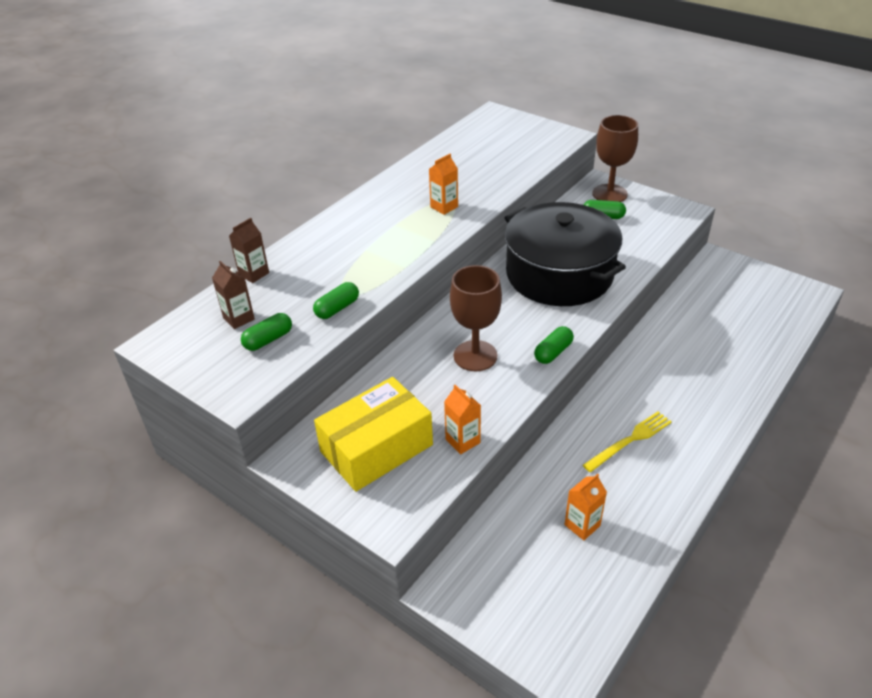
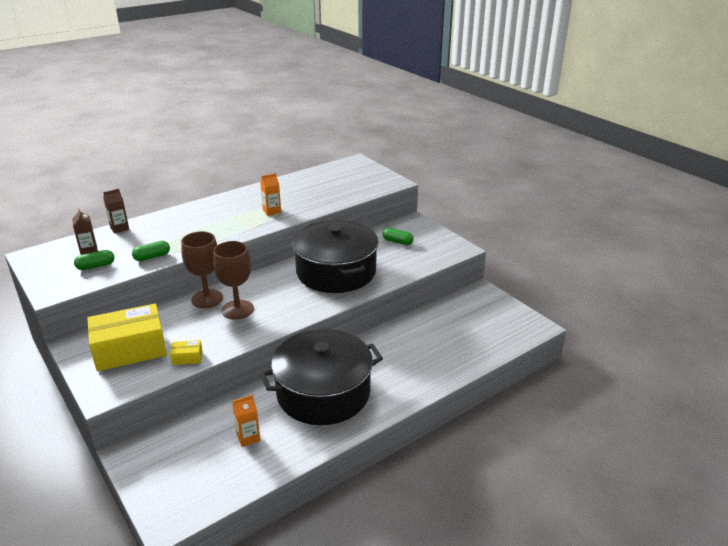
camera: 15 degrees right, 10 degrees down
orange carton [444,385,481,454] -> yellow box [170,340,203,365]
green capsule [534,326,574,364] -> none
yellow fork [583,411,672,472] -> black pot [260,329,383,425]
brown goblet [592,115,638,202] -> brown goblet moved to [181,231,223,308]

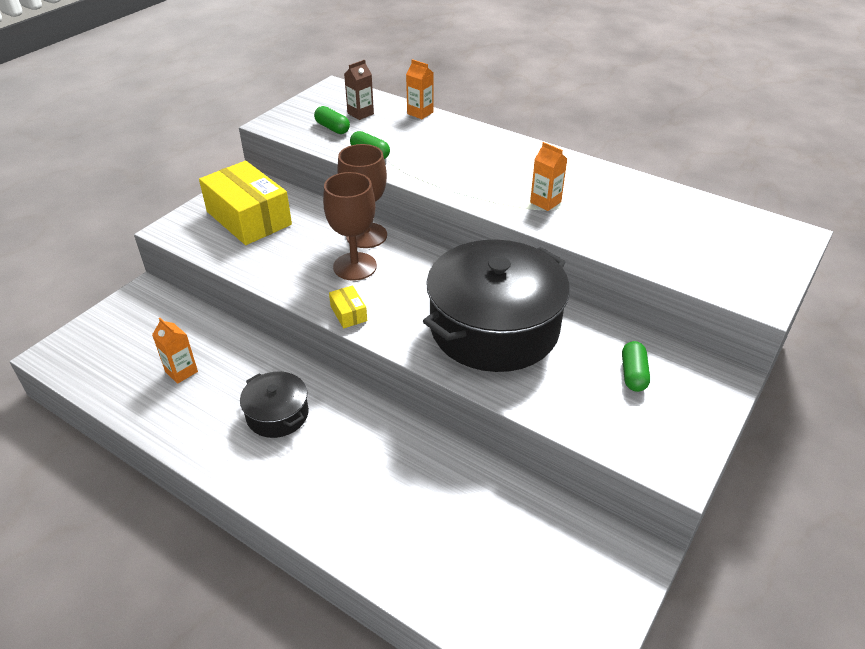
camera: 70 degrees right, 10 degrees up
brown carton [103,189,129,234] -> orange carton [406,59,433,119]
yellow box [170,340,203,365] -> yellow box moved to [329,285,367,328]
black pot [260,329,383,425] -> black pot [240,372,309,438], size x0.47

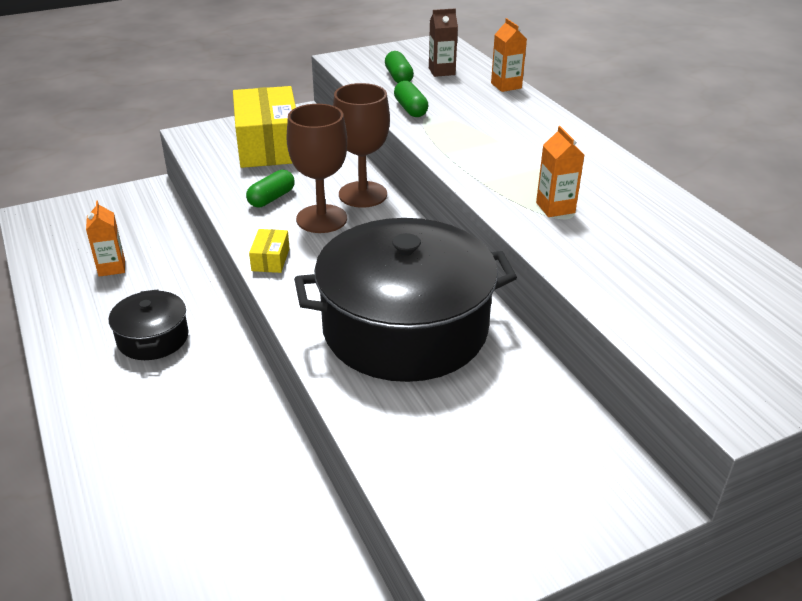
camera: 30 degrees right, 5 degrees down
green capsule [622,341,650,392] -> green capsule moved to [246,170,295,208]

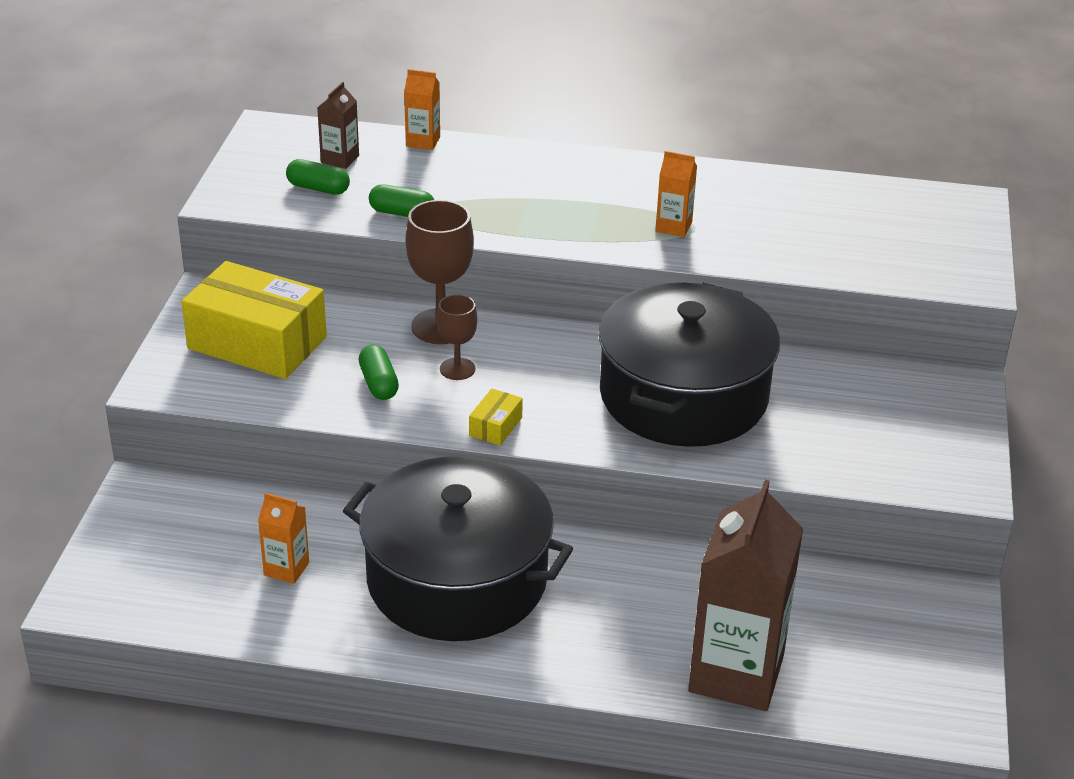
camera: 55 degrees left, 0 degrees up
black pot [109,290,189,360] -> black pot [343,456,573,641], size x2.11
yellow box [249,229,290,273] -> yellow box turned 75 degrees clockwise [469,389,523,446]
brown goblet [286,104,347,233] -> brown goblet [437,294,477,380], size x0.58
none -> brown carton [688,480,803,711]

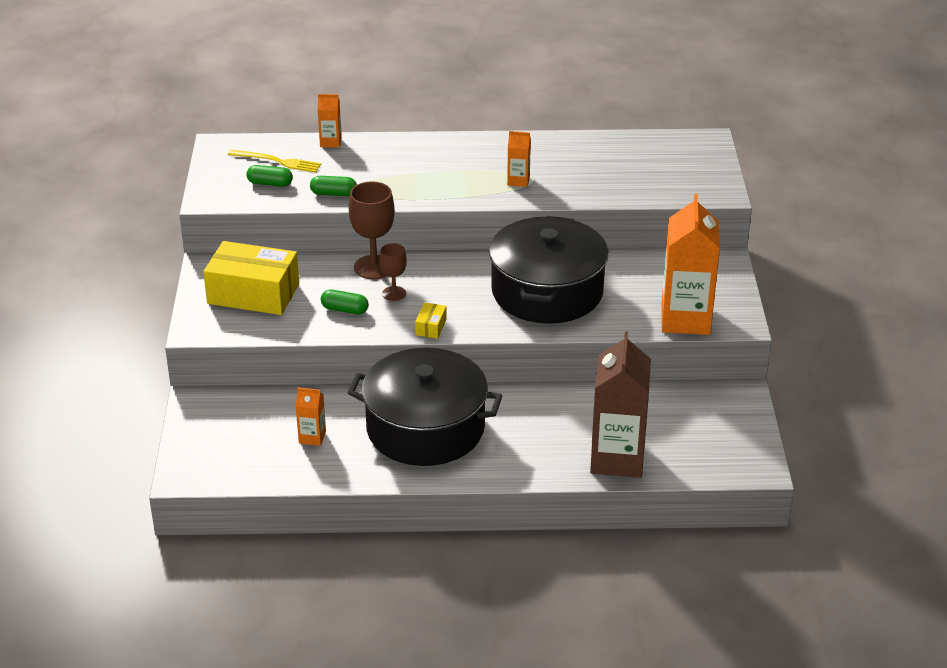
camera: 10 degrees left, 0 degrees up
brown carton [317,82,359,169] -> yellow fork [228,149,321,173]
green capsule [359,345,399,400] -> green capsule turned 45 degrees counterclockwise [321,289,369,314]
none -> orange carton [662,193,720,335]

